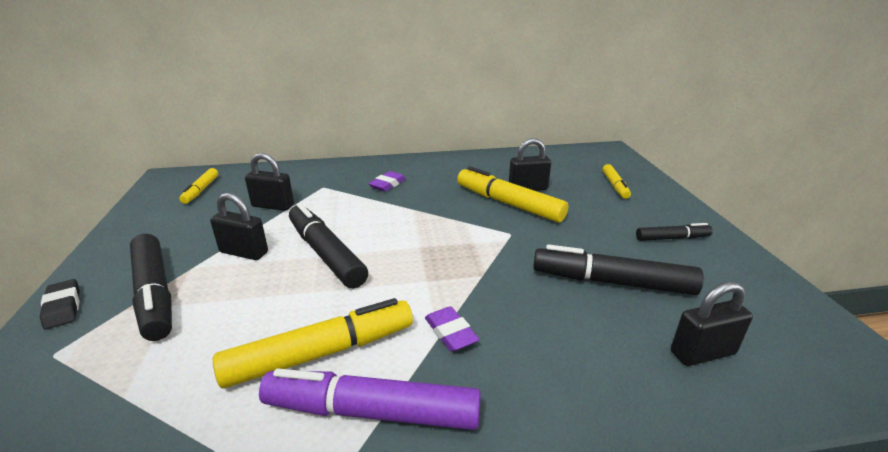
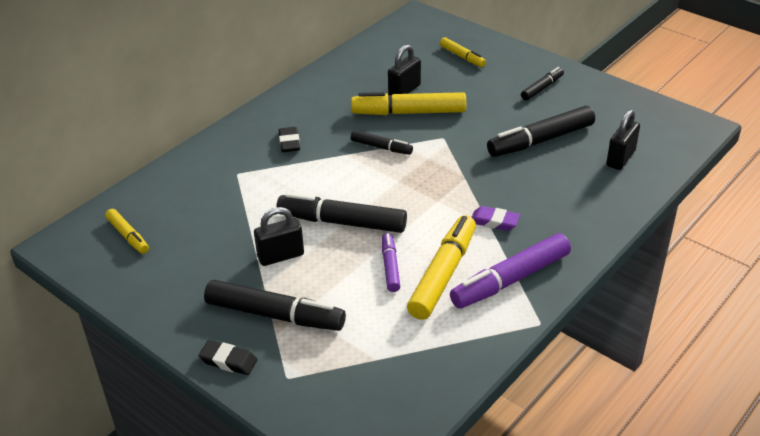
camera: 40 degrees left, 10 degrees up
black padlock [245,153,294,211] -> none
purple eraser [368,171,406,192] -> black eraser [279,127,300,152]
none -> black marker [351,130,413,155]
none -> purple marker [382,233,400,292]

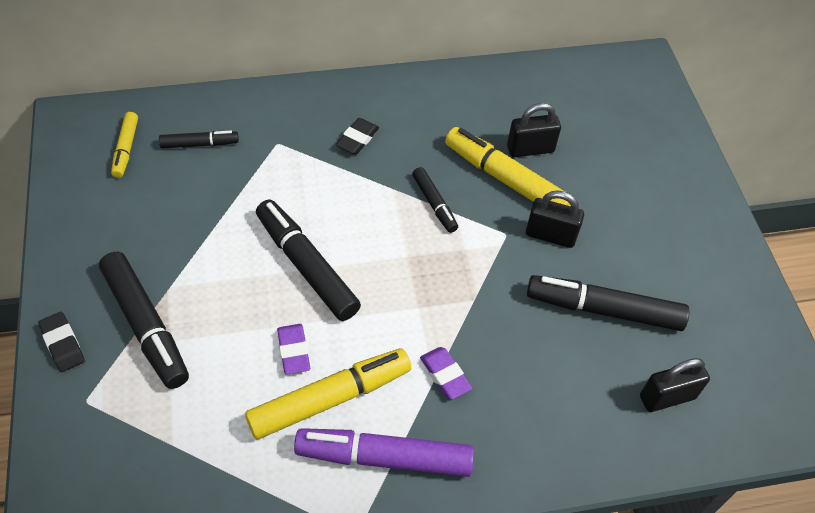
camera: 35 degrees right, 15 degrees up
black padlock [254,207,304,266] -> black padlock moved to [526,190,584,248]
purple marker [382,233,400,292] -> purple eraser [277,324,310,374]
yellow marker [440,37,486,67] -> none
black marker [521,67,564,101] -> black marker moved to [159,131,239,148]

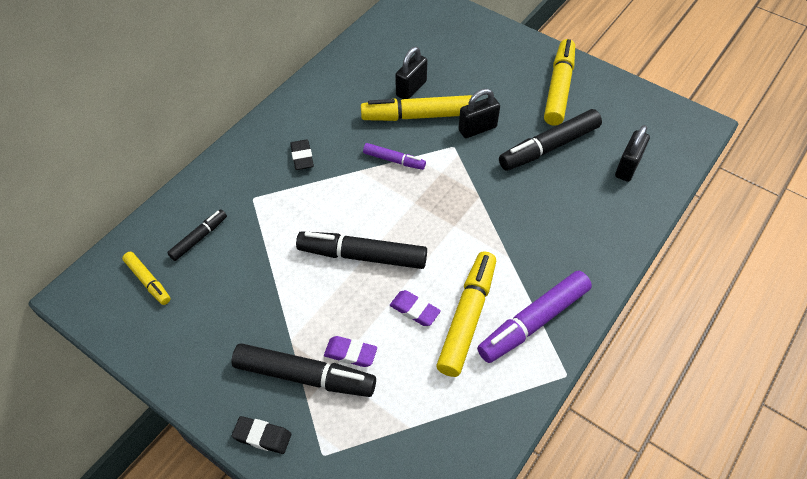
camera: 40 degrees left, 0 degrees up
black marker [412,167,458,233] -> purple marker [363,143,426,170]
purple eraser [420,347,472,400] -> purple eraser moved to [324,336,377,367]
none -> yellow marker [544,39,575,126]

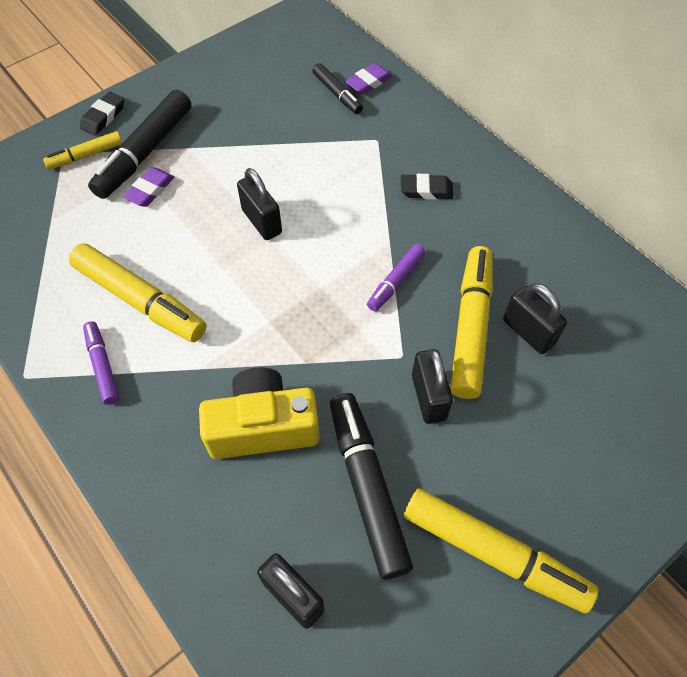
camera: 105 degrees right, 5 degrees up
yellow marker [122,252,171,305] -> yellow marker moved to [43,131,123,170]
black marker [296,231,427,269] -> black padlock [237,168,282,240]
purple eraser [390,290,441,326] -> purple eraser moved to [345,63,392,95]
purple marker [477,271,592,363] -> purple marker [83,321,119,405], size x0.54
none -> yellow camera [199,367,320,459]

